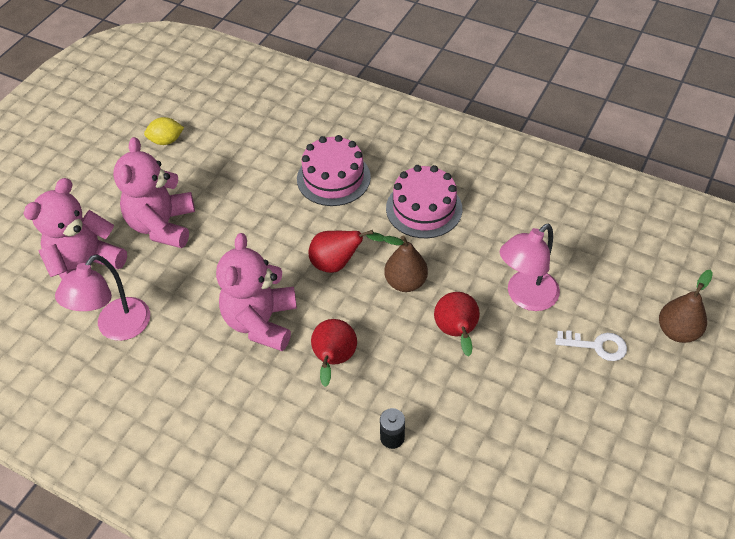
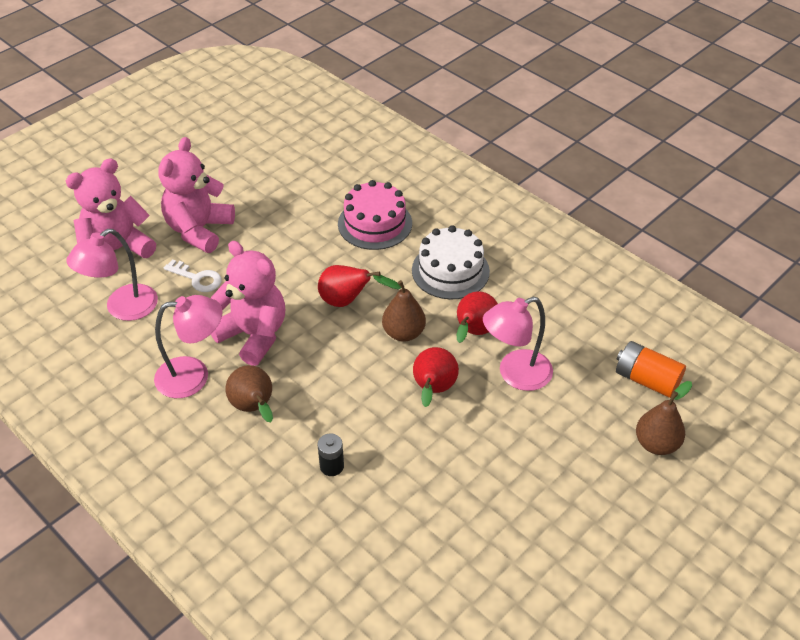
camera: 15 degrees right, 5 degrees down
yellow lemon [144,117,184,145] -> none
pink teddy bear [216,233,297,351] -> pink teddy bear turned 105 degrees clockwise [211,241,285,366]
red pear [311,319,357,387] -> red pear moved to [457,291,498,343]
pink cake [386,165,462,238] -> white cake [412,225,490,299]
white key [556,330,627,361] -> white key moved to [164,259,222,292]
none -> pink lamp [154,295,223,398]
none -> brown pear [225,365,273,422]
none -> orange battery [616,341,686,398]

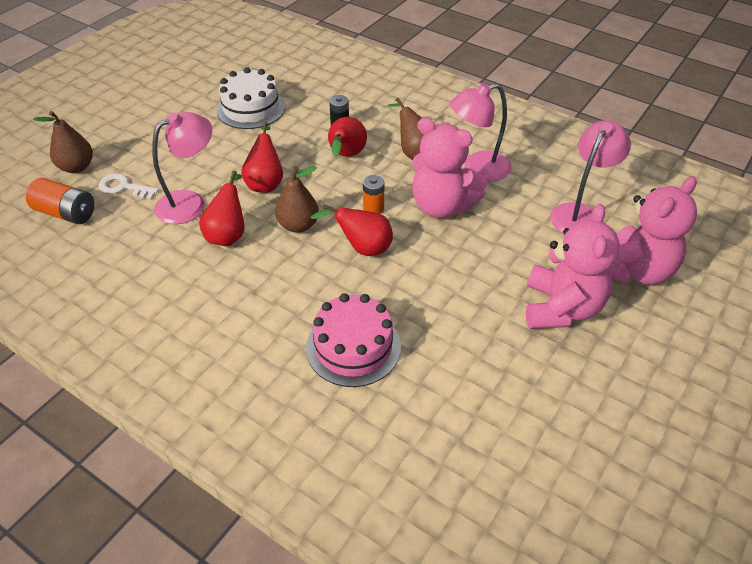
camera: 170 degrees right, 0 degrees up
white key [164,259,222,292] -> white key moved to [99,174,159,199]
white cake [412,225,490,299] -> white cake moved to [216,67,285,129]
none -> red pear [328,117,367,157]
none -> orange battery [363,175,384,214]

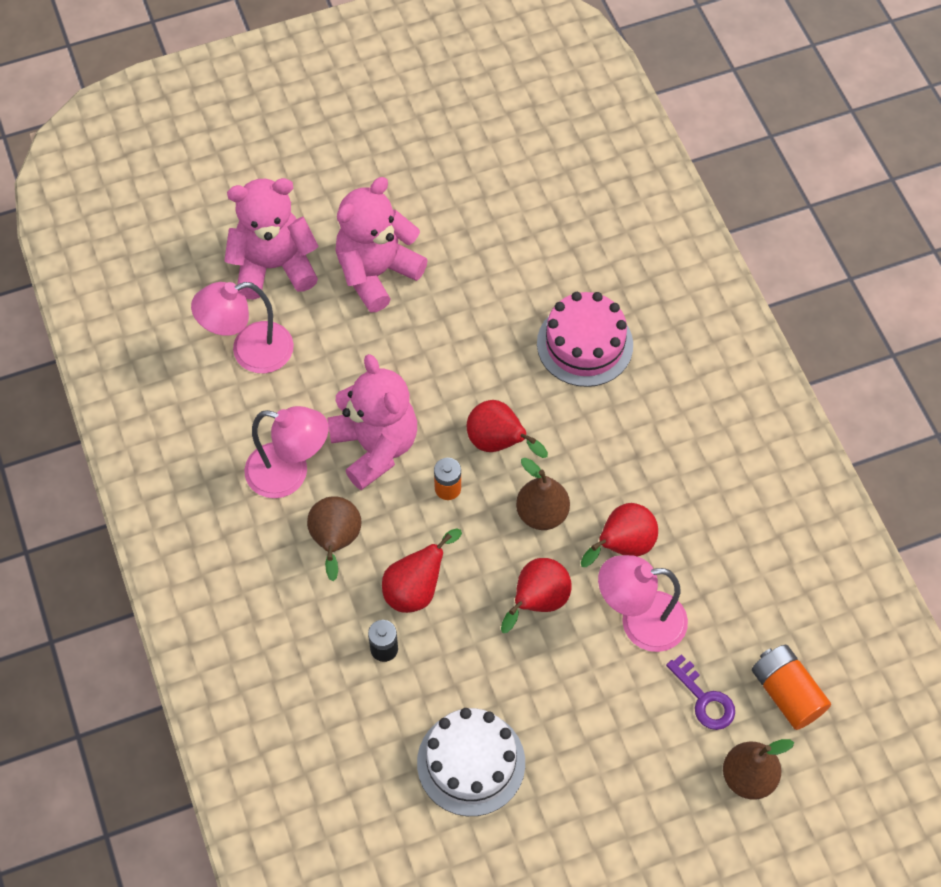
camera: 145 degrees left, 15 degrees up
white key [99,174,159,199] -> purple key [666,654,735,730]

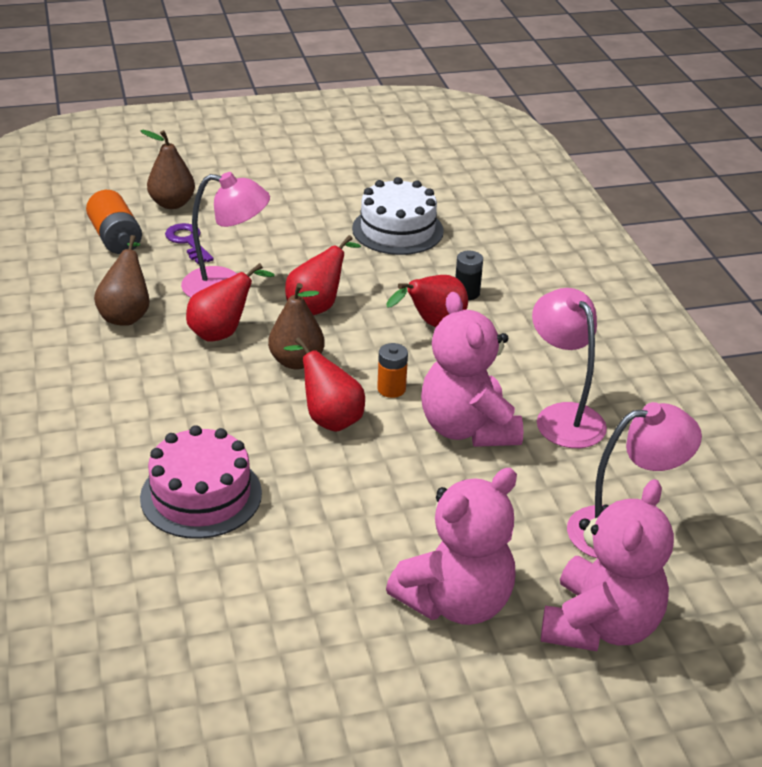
camera: 175 degrees left, 25 degrees down
pink teddy bear [224,178,319,300] -> pink teddy bear turned 60 degrees counterclockwise [541,479,674,651]
pink lamp [244,406,328,498] -> pink lamp turned 45 degrees clockwise [532,288,607,448]
brown pear [307,496,362,581] -> brown pear moved to [94,235,150,326]

